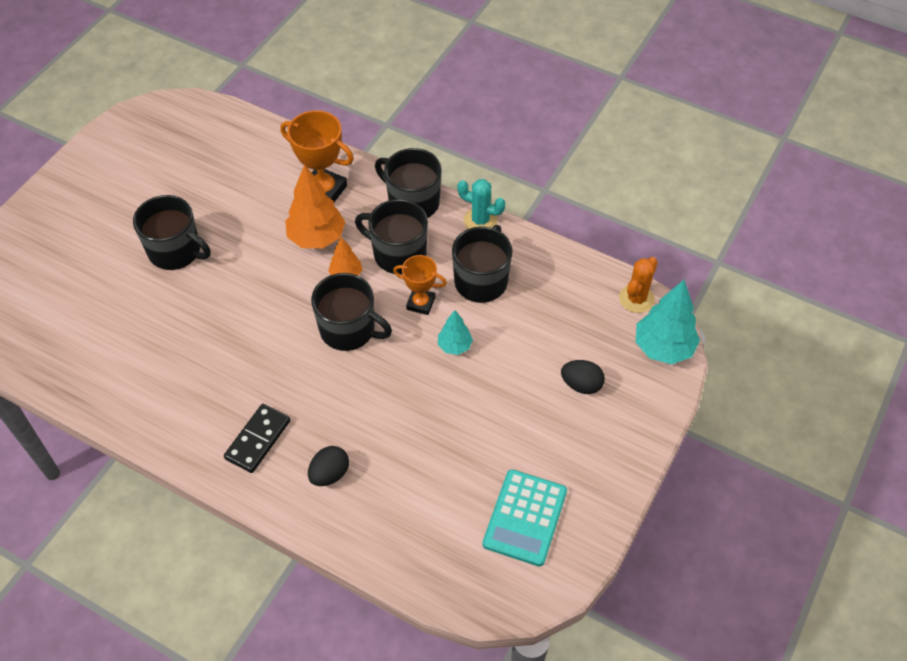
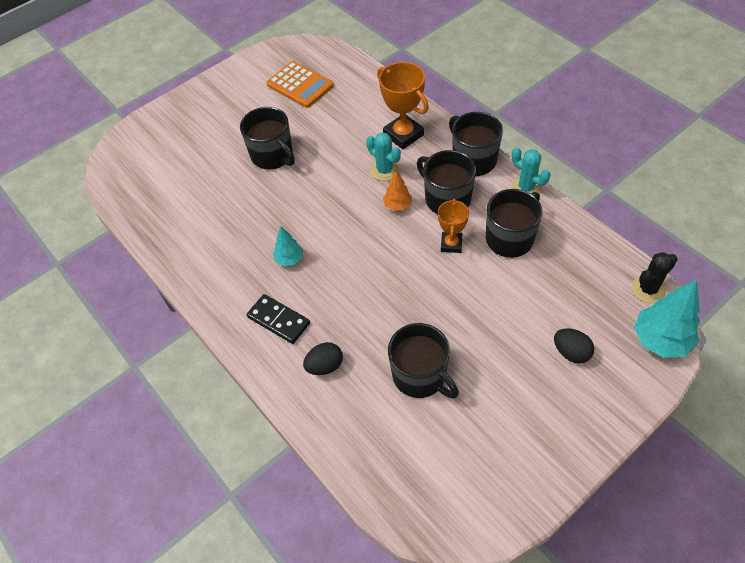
camera: 25 degrees right, 0 degrees up
black domino [224,404,290,473] -> black domino turned 75 degrees clockwise [247,294,310,344]
orange tree [285,164,345,248] -> turquoise cactus [366,132,401,181]
black mug [311,273,392,351] -> black mug moved to [388,323,459,398]
orange trophy [393,255,447,315] -> orange trophy turned 60 degrees clockwise [438,198,469,253]
turquoise tree [438,310,473,355] -> turquoise tree moved to [273,226,303,266]
turquoise calculator [483,469,567,566] -> none
orange cactus [619,257,658,313] -> black cactus [631,252,678,303]
none -> orange calculator [267,61,334,108]

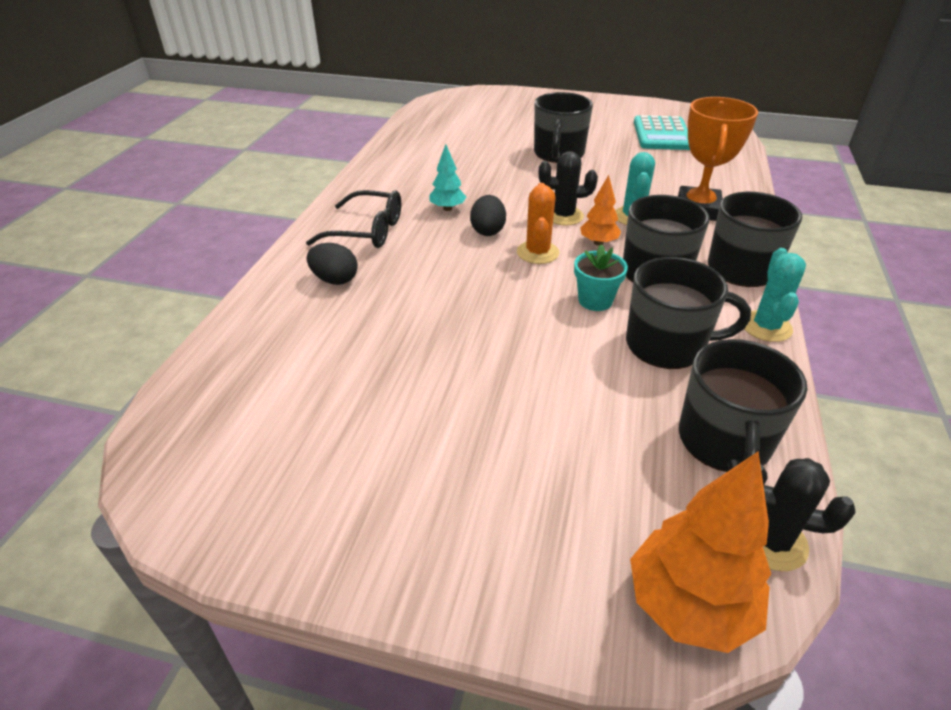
camera: 50 degrees right, 15 degrees down
black domino [247,294,310,344] -> black glasses [306,190,401,248]
orange calculator [267,61,334,108] -> turquoise calculator [634,115,690,150]
black mug [388,323,459,398] -> black mug moved to [679,339,807,472]
orange trophy [438,198,469,253] -> turquoise flower pot [574,244,628,311]
black egg [554,328,594,363] -> black egg moved to [470,195,506,236]
turquoise tree [634,280,700,358] -> orange tree [630,452,771,653]
none -> orange cactus [517,183,559,264]
none -> black cactus [539,151,598,226]

